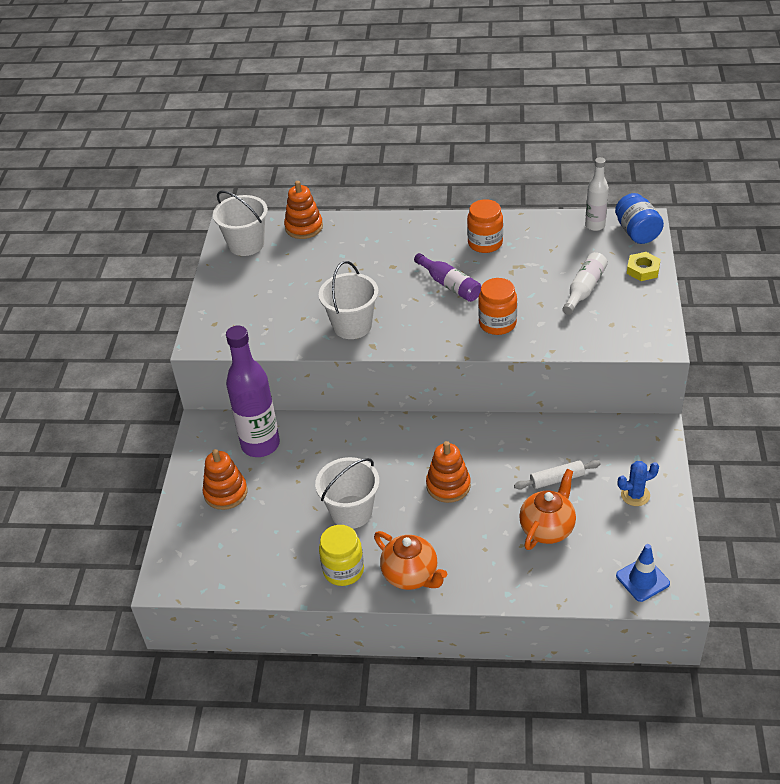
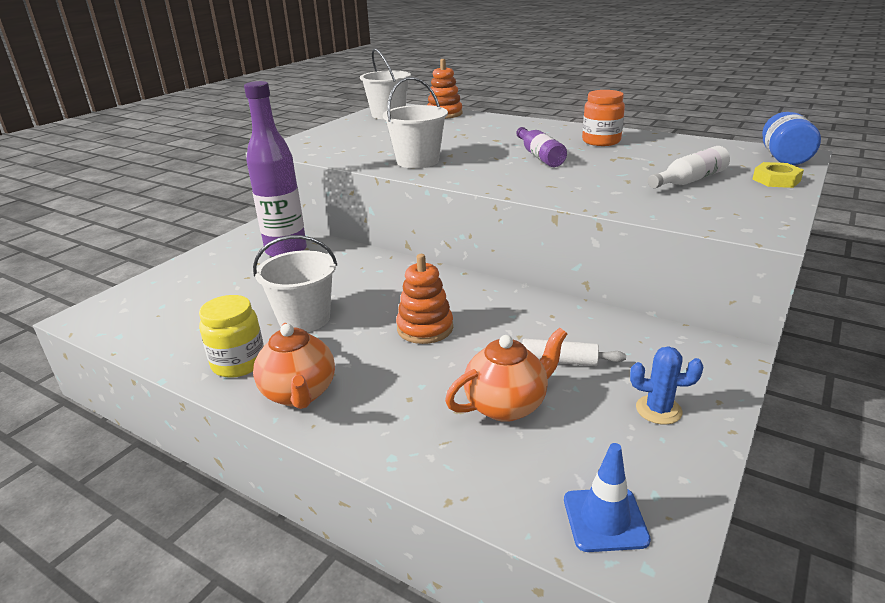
camera: 25 degrees right, 15 degrees down
orange stacking toy [202,449,247,510] -> none
orange jar [478,278,517,335] -> none
white bottle [585,157,609,231] -> none

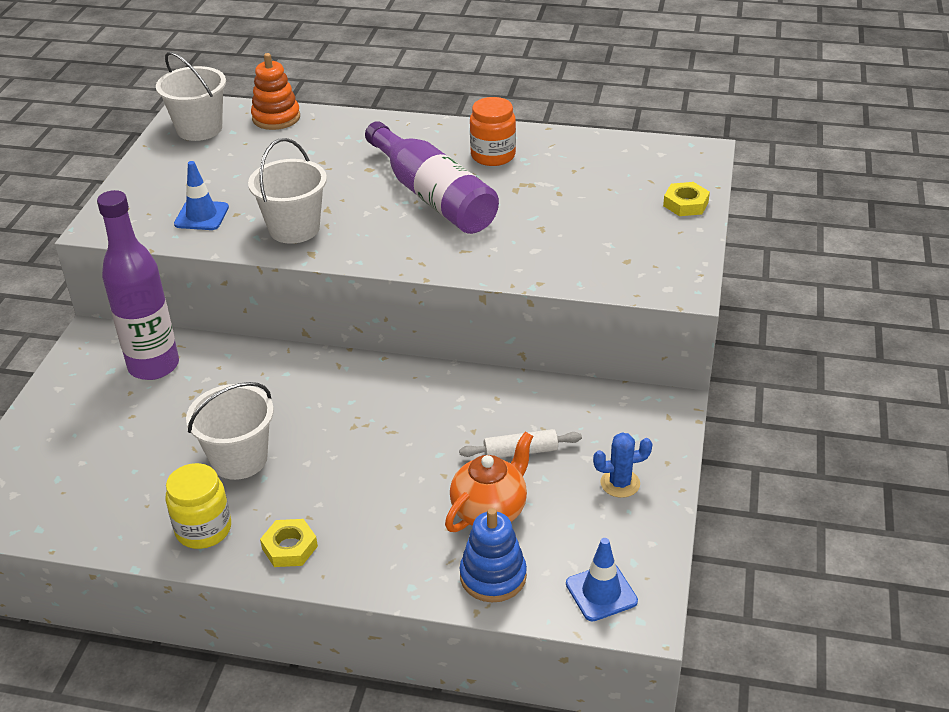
camera: 20 degrees left, 10 degrees up
orange teapot [253,323,335,409] -> yellow nut [260,519,318,567]
orange stacking toy [396,254,453,344] -> none
purple bottle [516,127,567,167] -> purple bottle [365,121,499,234], size x1.81
white bottle [648,146,730,188] -> none
blue jar [762,112,821,165] -> none
none -> blue traffic cone [174,161,229,230]
none -> blue stacking toy [459,508,527,602]

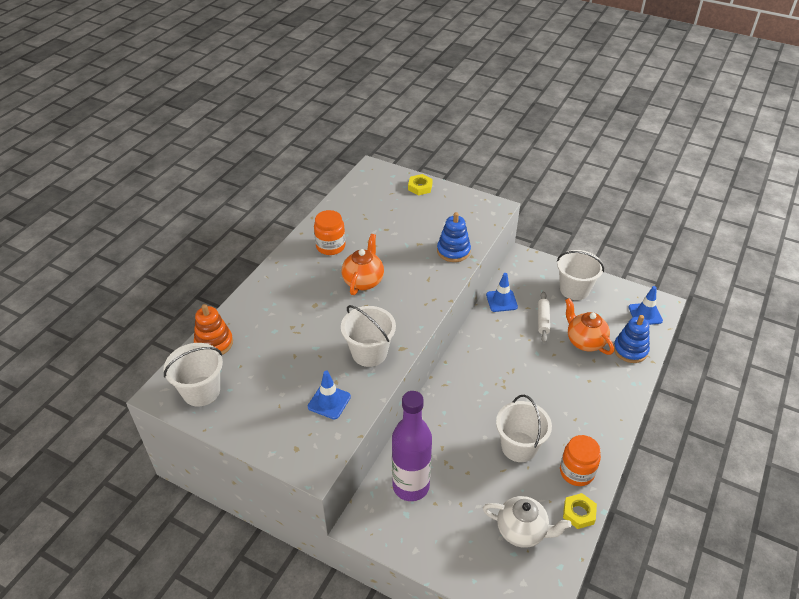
camera: 75 degrees left, 5 degrees up
yellow jar [166,463,231,549] -> orange jar [560,435,601,486]
yellow nut [260,519,318,567] -> yellow nut moved to [563,493,597,529]
purple bottle [365,121,499,234] -> orange teapot [342,234,384,295]
blue cactus [593,432,652,498] -> white bucket [557,250,604,300]
none -> blue stacking toy [437,212,471,262]
none -> white teapot [483,496,571,548]
none -> blue traffic cone [486,273,518,312]

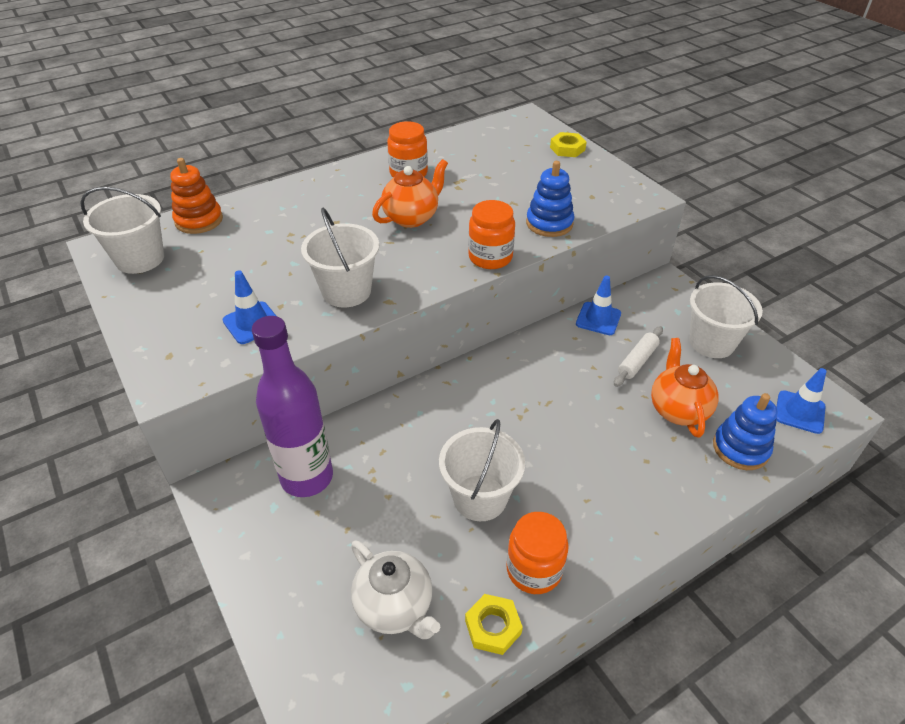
camera: 30 degrees right, 0 degrees up
none -> orange jar [468,200,515,269]

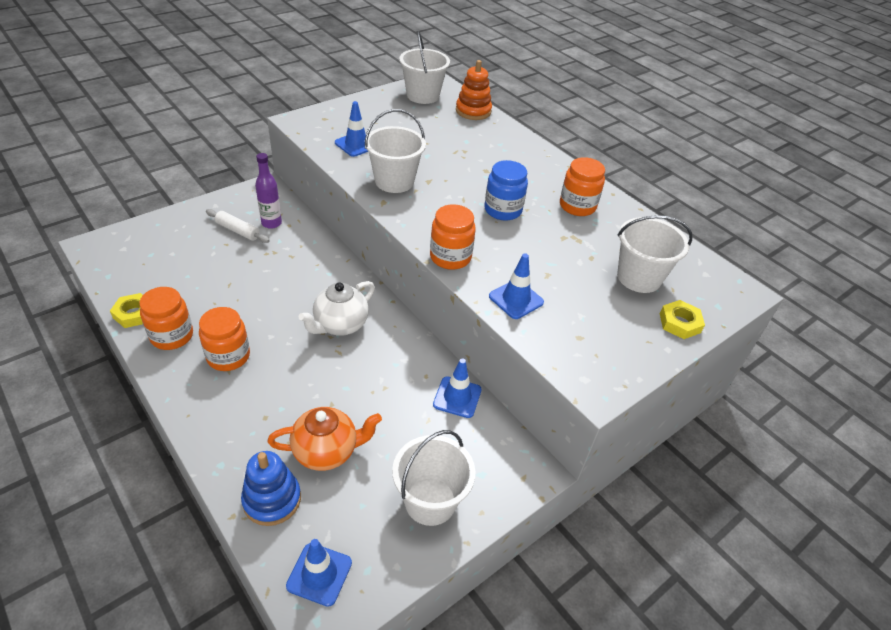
camera: 80 degrees right, 0 degrees up
purple bottle [252,316,333,497] -> purple bottle [255,153,282,229], size x0.55
white teapot [351,540,440,639] -> white teapot moved to [299,281,375,336]
orange teapot [372,159,448,228] -> blue jar [485,160,528,221]
white bucket [439,419,525,521] -> white bucket moved to [617,215,692,293]
blue stacking toy [526,161,574,237] -> blue traffic cone [489,253,544,319]
white rolling pin [614,326,663,387] -> white rolling pin moved to [206,209,270,243]
none -> orange jar [199,307,250,371]

